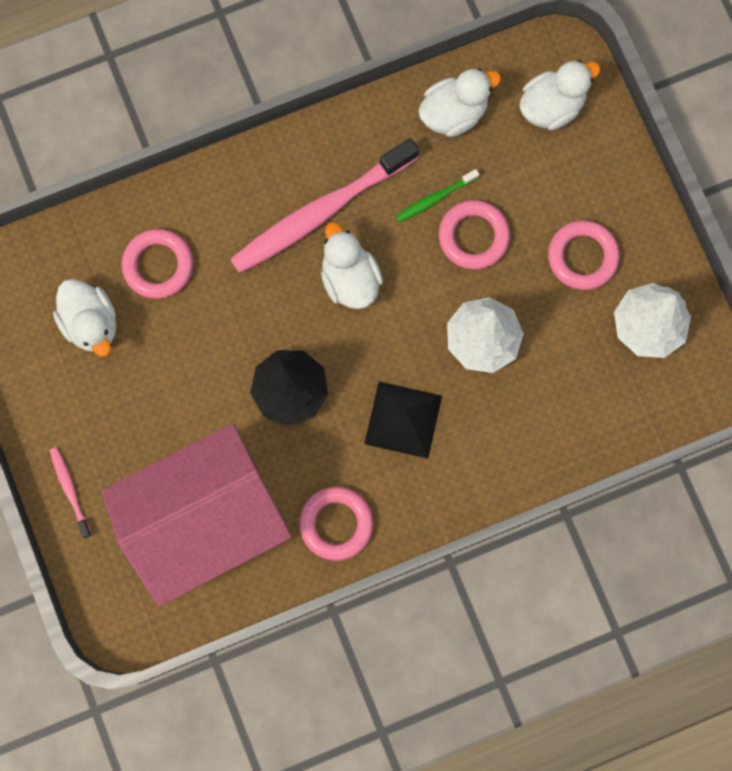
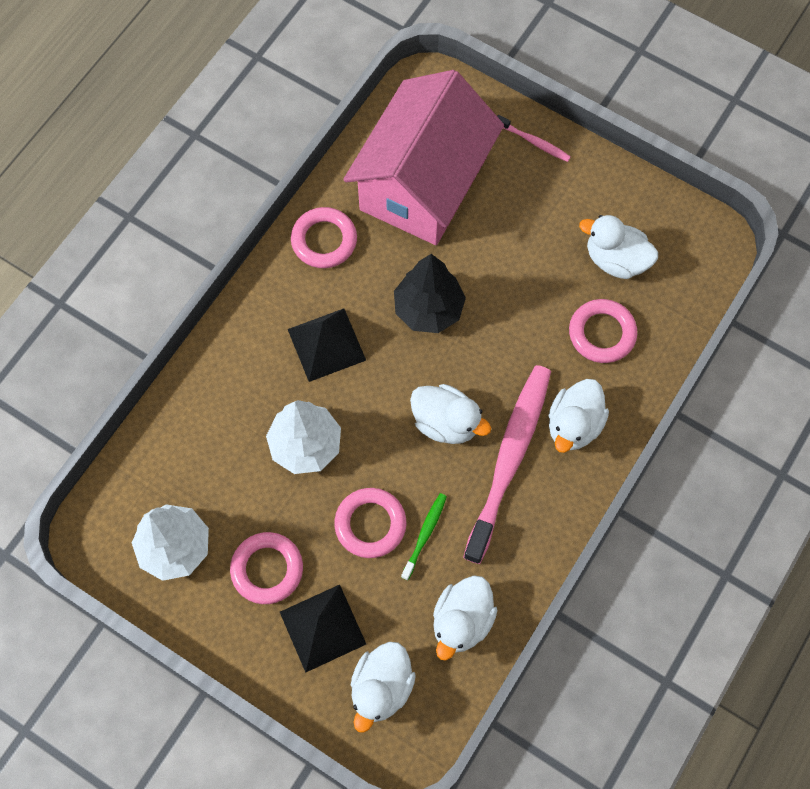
camera: 145 degrees right, 10 degrees down
none -> black pyramid [280,584,366,673]
none -> white duck [549,379,609,453]

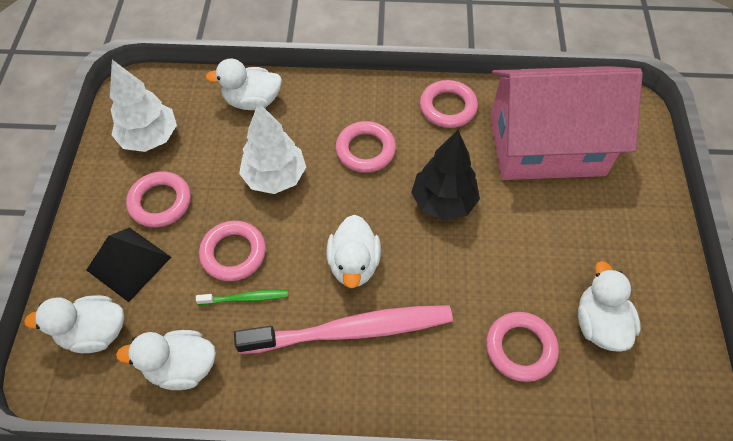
camera: 60 degrees right, 10 degrees down
black pyramid [288,309,366,382] -> pink ring [336,121,396,173]
pink toothbrush [497,115,571,162] -> none
white duck [549,379,609,453] -> white duck moved to [205,58,282,110]

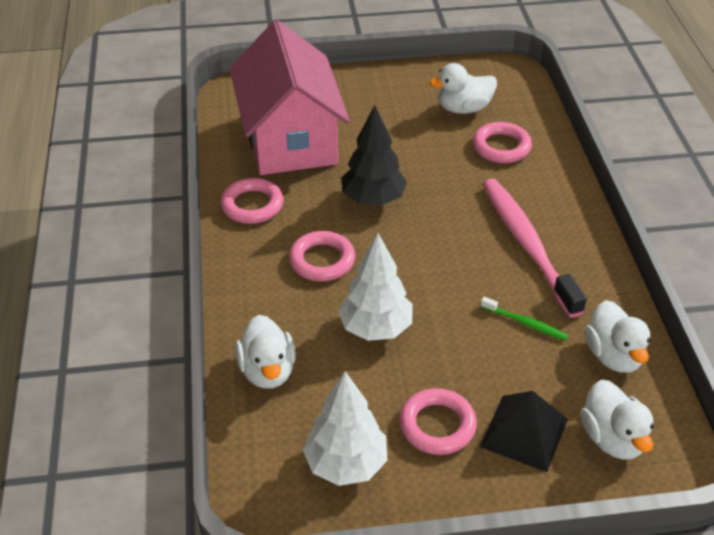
camera: 100 degrees left, 15 degrees down
green toothbrush [196,290,288,305] -> green toothbrush turned 135 degrees clockwise [480,297,568,341]
pink ring [199,221,266,281] -> none
white duck [327,215,381,288] -> none

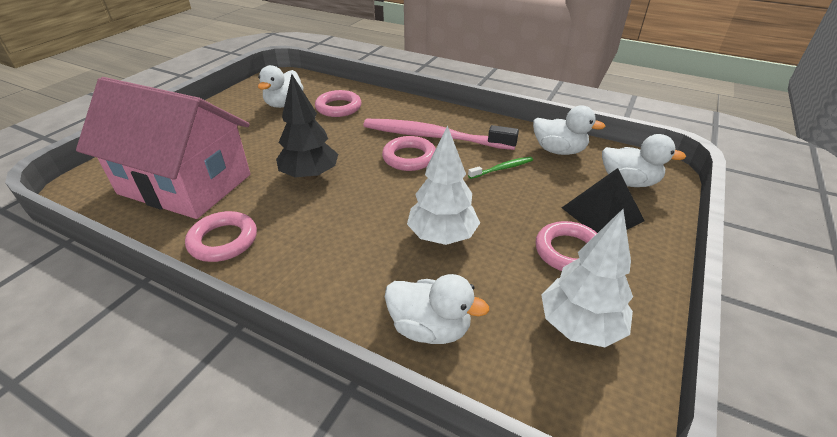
camera: 55 degrees left, 5 degrees down
pink ring [289,231,355,281] -> pink ring moved to [382,136,436,171]

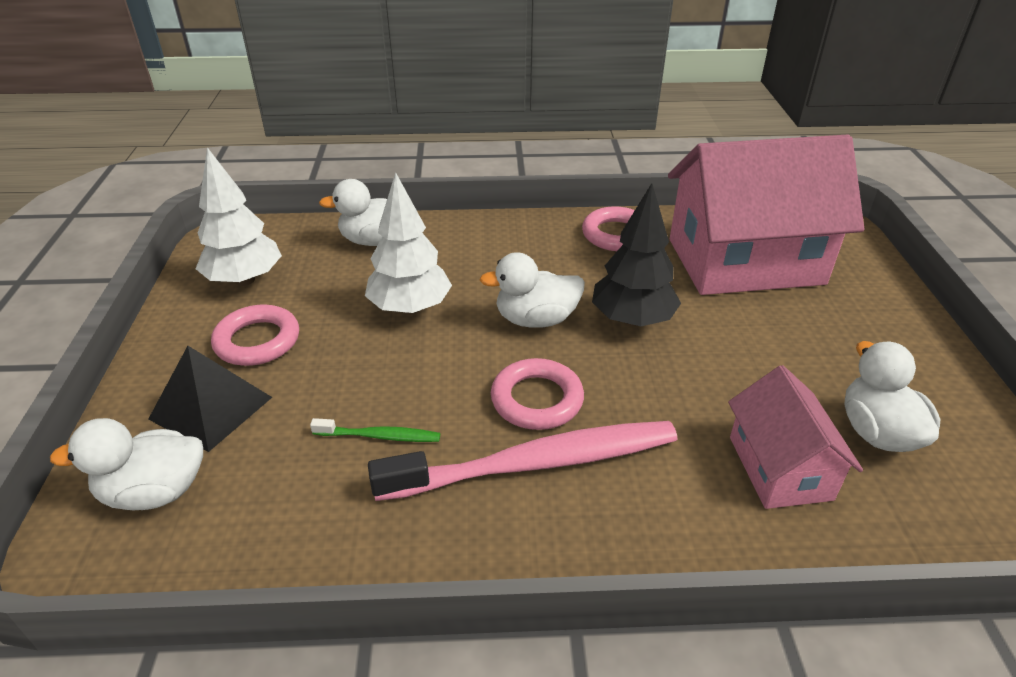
camera: 150 degrees right, 0 degrees up
pink ring [315,90,361,117] -> pink house [728,365,863,509]
green toothbrush [468,157,533,179] -> green toothbrush turned 120 degrees counterclockwise [310,418,440,442]
white duck [533,105,606,155] -> white duck moved to [480,252,585,328]

